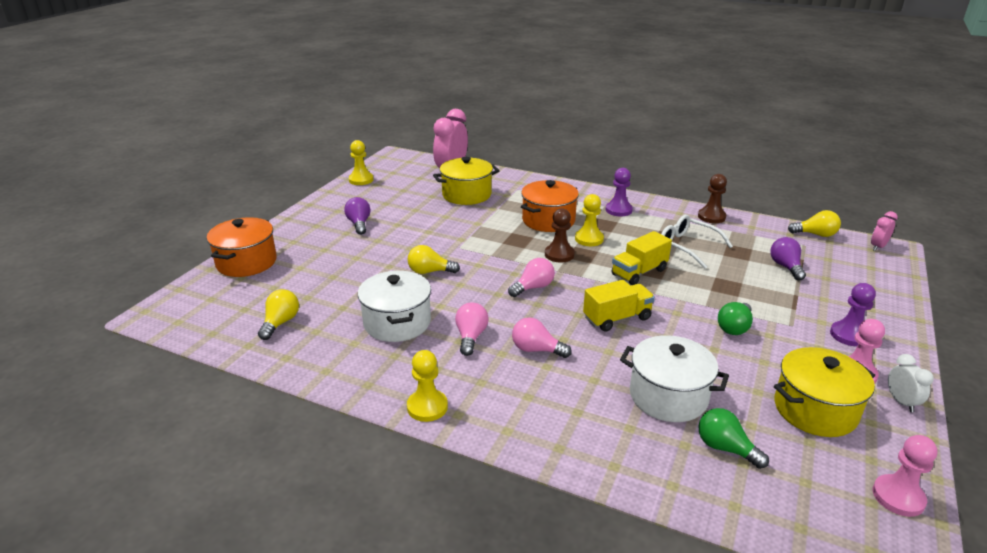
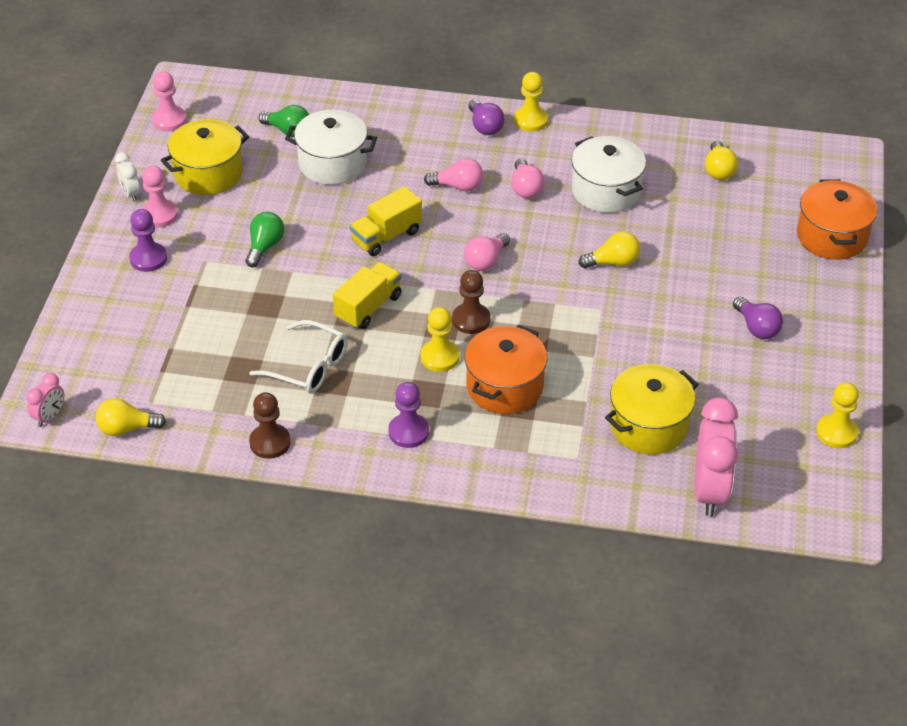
camera: 165 degrees right, 15 degrees up
purple light bulb [770,237,806,280] -> purple light bulb moved to [468,99,505,135]

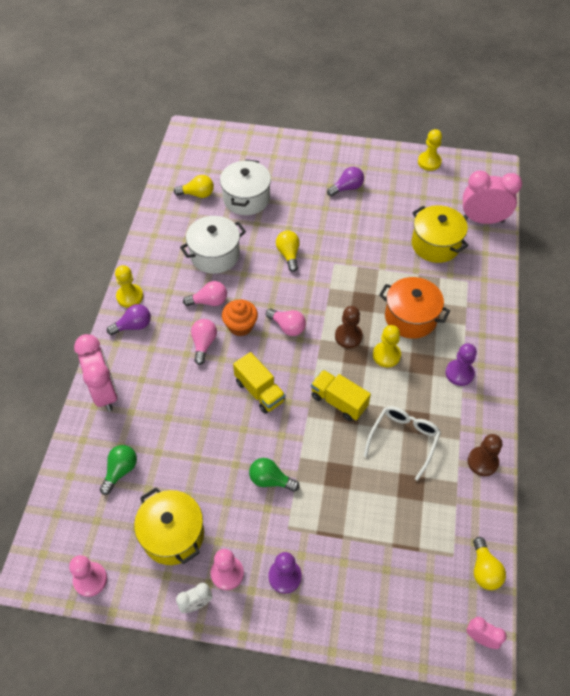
camera: 90 degrees left, 10 degrees up
white pot [285,110,377,185] -> white pot moved to [220,159,271,215]
orange pot [797,179,877,260] -> none
none -> pink clock [74,334,118,411]
none -> orange cupcake [222,300,258,336]

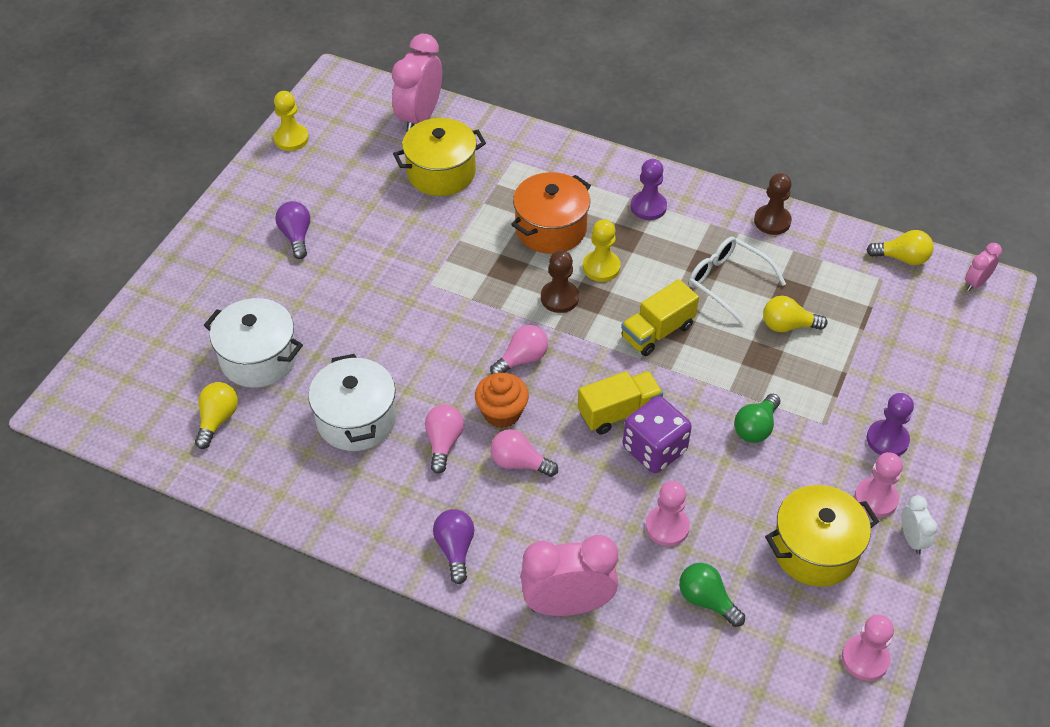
camera: 75 degrees left, 5 degrees down
yellow pawn [115,265,143,308] -> none
yellow light bulb [276,230,300,272] -> yellow light bulb moved to [763,296,828,332]
none -> purple dice [623,396,692,473]
none -> pink pawn [646,481,690,546]

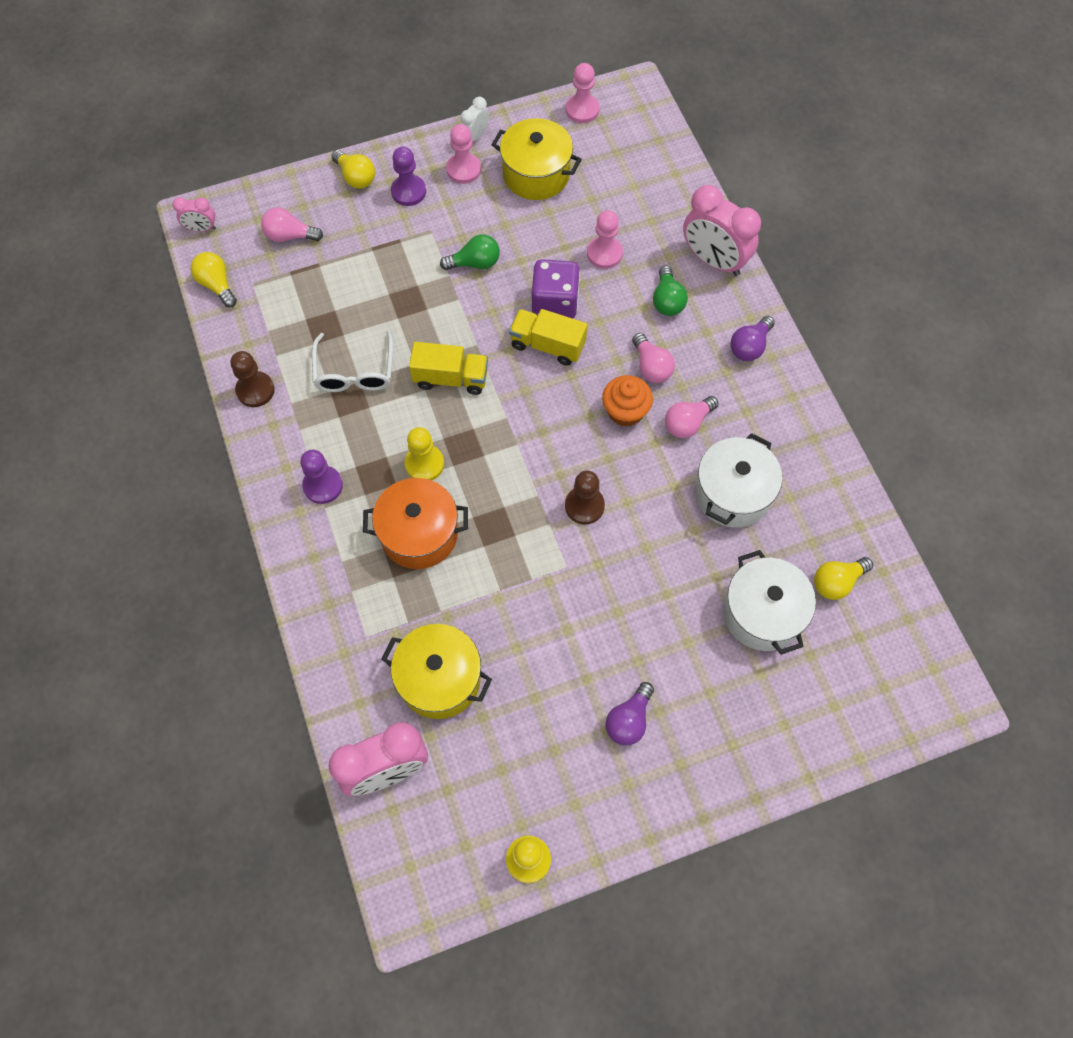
camera: 135 degrees left, 15 degrees up
pink light bulb [490,325,548,374] -> pink light bulb moved to [261,207,323,242]
brown pawn [541,250,579,313] -> brown pawn moved to [565,471,605,524]
green light bulb [679,563,745,627] -> green light bulb moved to [653,266,688,316]
yellow light bulb [763,296,828,332] -> yellow light bulb moved to [331,150,375,189]

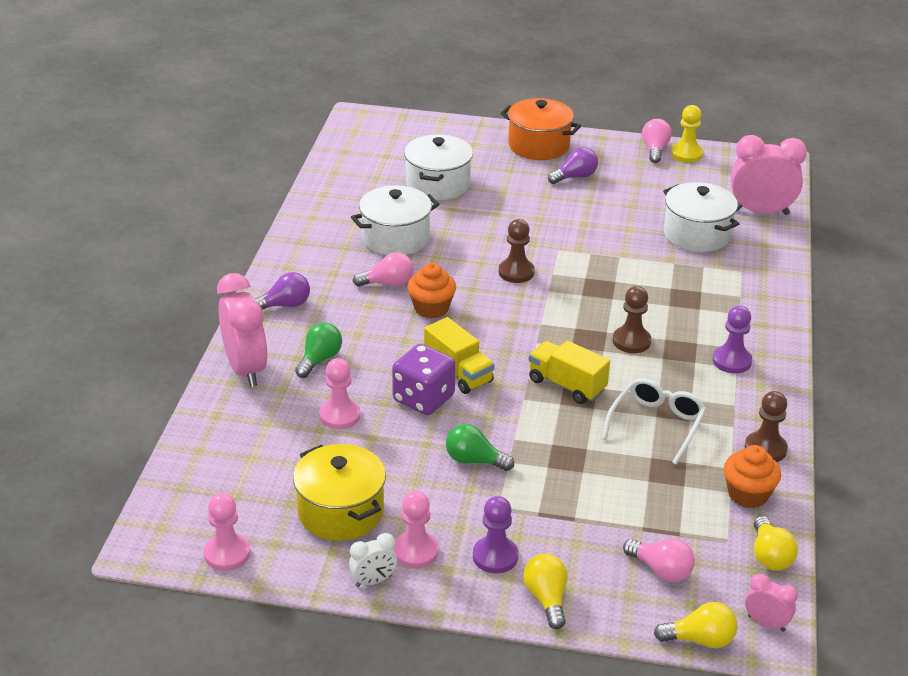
camera: 150 degrees left, 30 degrees down
orange pot [363,478,468,569] -> orange pot moved to [500,98,581,160]
yellow pot [382,624,492,719] -> white pot [663,182,739,252]
yellow pawn [405,427,444,480] -> brown pawn [613,286,651,353]
pink light bulb [632,333,675,383] -> pink light bulb moved to [642,119,672,163]
yellow light bulb [814,557,873,600] -> yellow light bulb moved to [654,602,737,648]
none -> orange cupcake [724,445,781,508]

